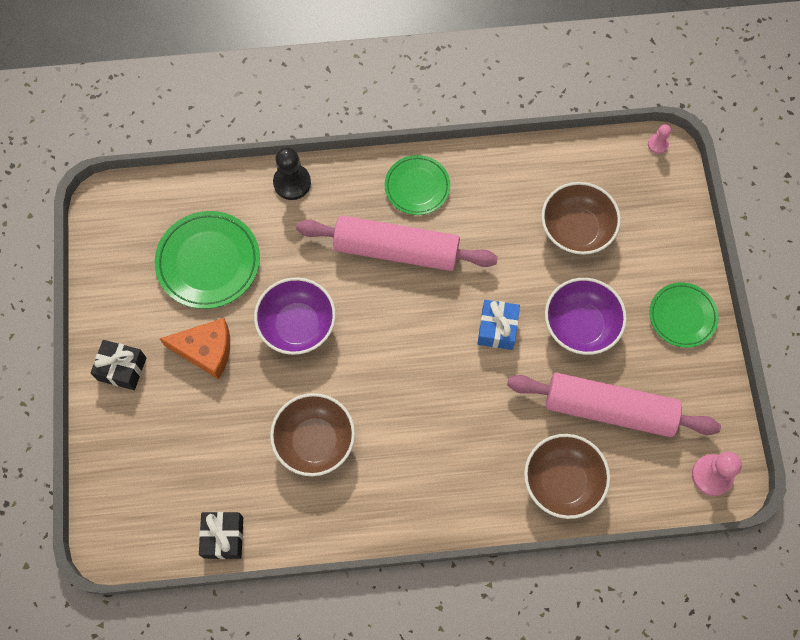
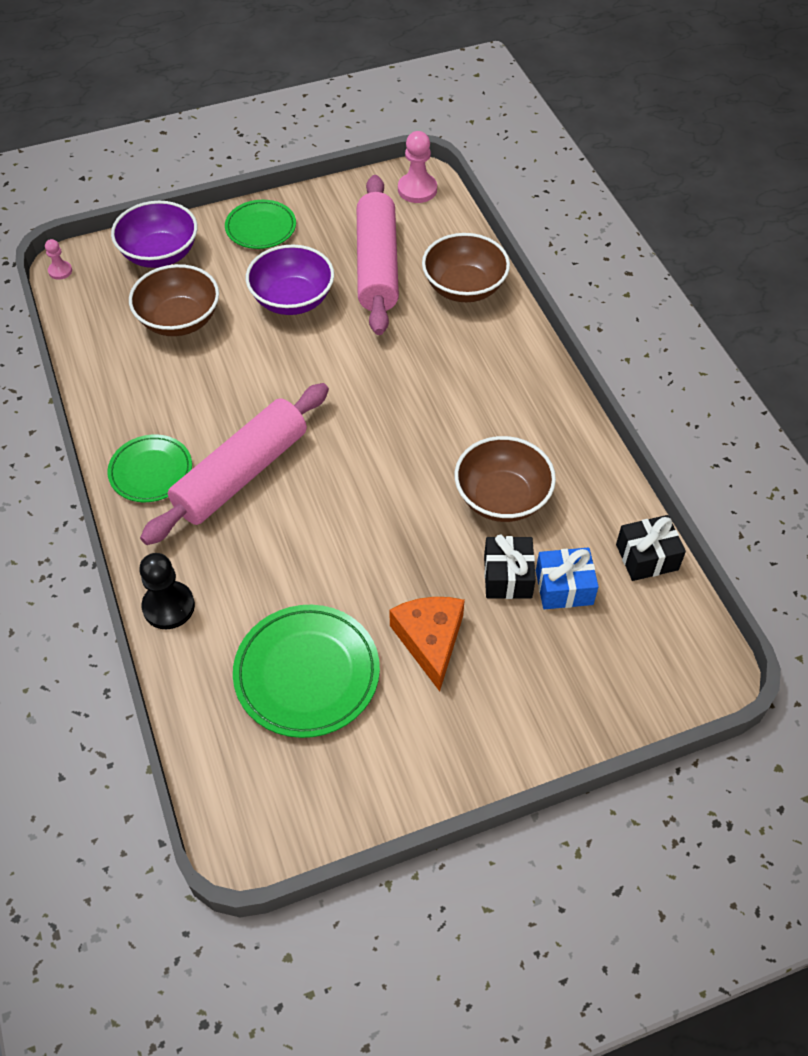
camera: 105 degrees left, 15 degrees down
black gift [90,340,146,390] -> black gift moved to [484,535,536,599]
purple bowl [254,277,336,355] -> purple bowl moved to [111,201,198,268]
pink rolling pin [296,215,498,271] -> pink rolling pin turned 45 degrees clockwise [140,383,329,545]
blue gift [477,300,520,350] -> blue gift moved to [536,548,599,609]

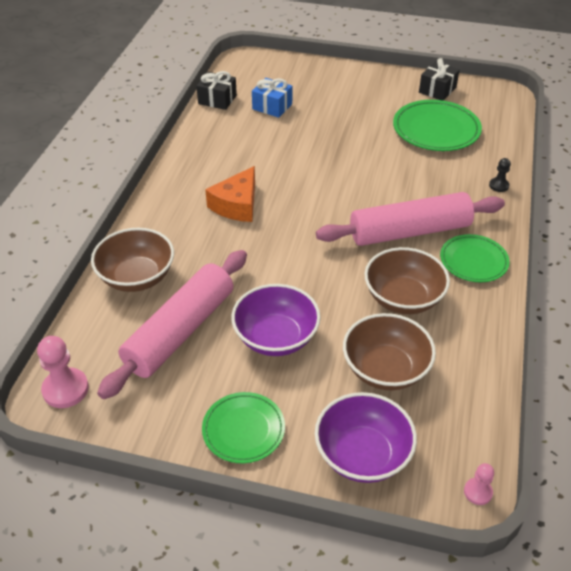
camera: 145 degrees left, 10 degrees down
black pawn [139,553,195,629] -> black pawn [489,158,511,192], size x0.56
orange cheese [389,597,465,691] -> orange cheese moved to [205,166,255,222]
brown bowl [455,436,556,522] -> brown bowl moved to [364,247,450,314]
black gift [484,535,536,599] -> black gift moved to [419,58,460,101]

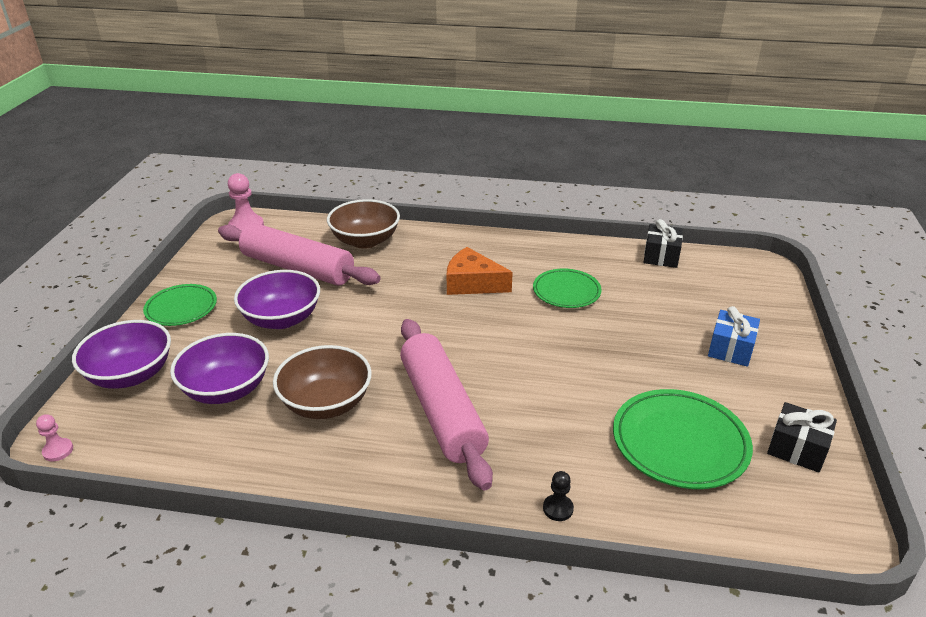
camera: 85 degrees right, 10 degrees down
blue gift [252,78,292,118] -> blue gift moved to [708,306,760,367]
brown bowl [343,313,436,390] -> purple bowl [170,333,269,404]
green plate [440,234,510,282] -> green plate moved to [533,268,602,308]

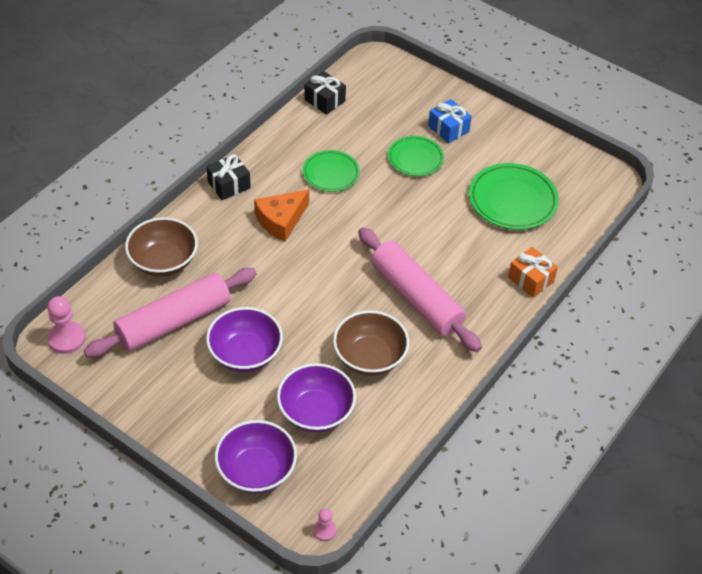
camera: 65 degrees left, 15 degrees up
green plate [143,284,217,326] -> green plate moved to [388,136,444,176]
pink rolling pin [400,319,493,491] -> pink rolling pin turned 45 degrees clockwise [358,227,482,352]
black pawn [543,471,574,521] -> orange gift [508,247,558,298]
black gift [767,402,837,473] -> black gift moved to [207,154,251,200]

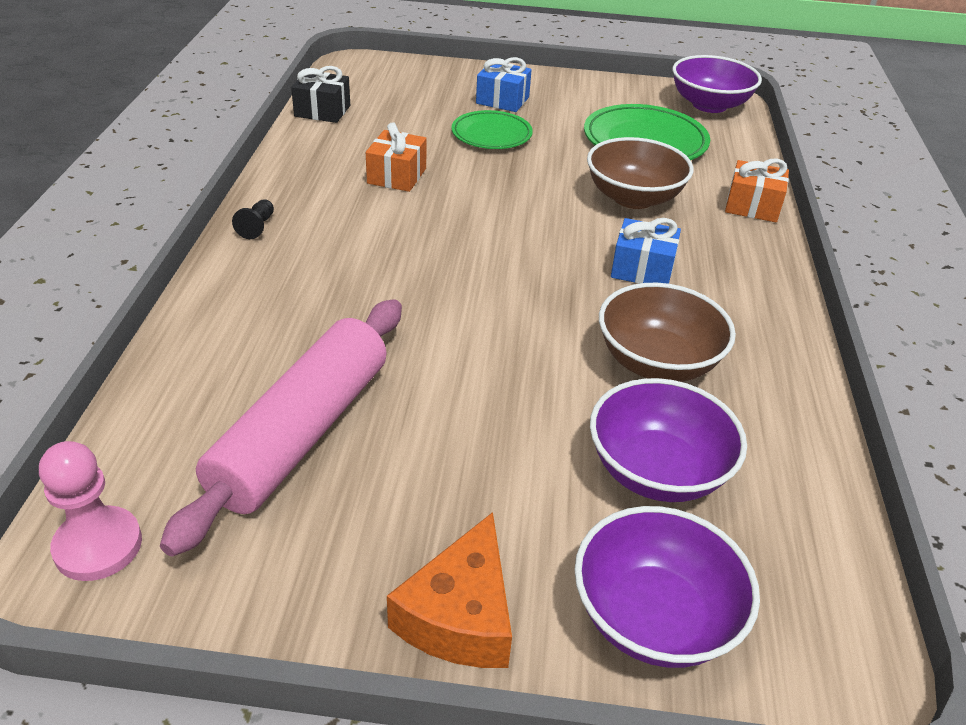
camera: 30 degrees left, 10 degrees down
brown bowl [125,217,198,277] -> brown bowl moved to [587,137,693,209]
purple bowl [206,307,283,372] -> purple bowl moved to [672,55,762,113]
black gift [207,154,251,200] -> black pawn [232,199,274,239]
orange cheese [254,189,309,241] -> orange cheese moved to [387,512,512,668]
green plate [303,150,360,192] -> orange gift [366,122,426,192]
pink pawn [313,509,336,541] -> none
pink rolling pin [358,227,482,352] -> blue gift [611,218,681,284]

